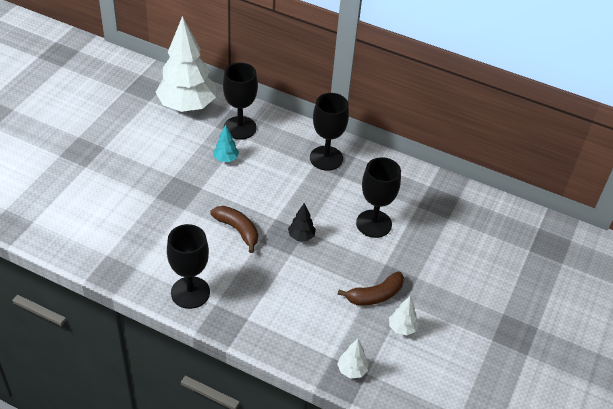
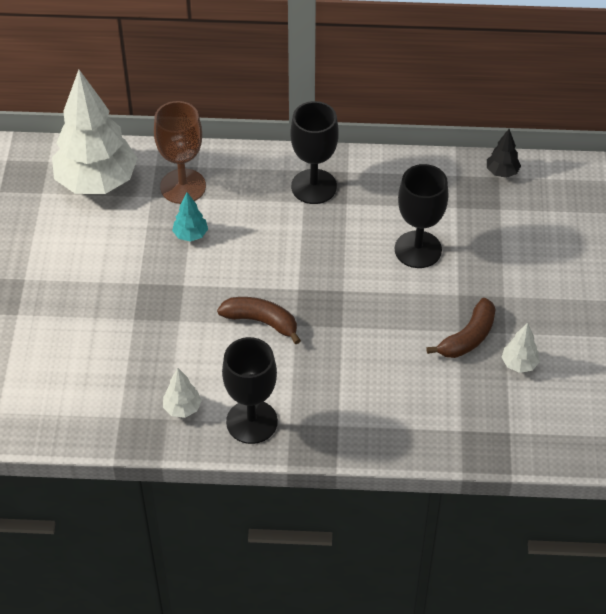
camera: 20 degrees left, 5 degrees up
black goblet [223,63,258,140] -> brown goblet [154,101,206,204]
black tree [288,203,316,241] -> black tree moved to [487,129,521,178]
white tree [337,339,368,379] -> white tree moved to [163,368,202,418]

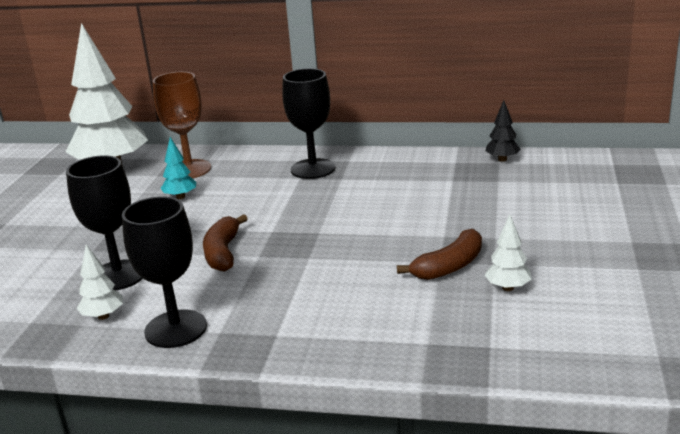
camera: 10 degrees right, 25 degrees down
brown banana [217,297,301,344] -> brown banana turned 120 degrees counterclockwise [203,214,248,272]
black goblet [395,164,449,268] -> black goblet moved to [66,155,143,290]

